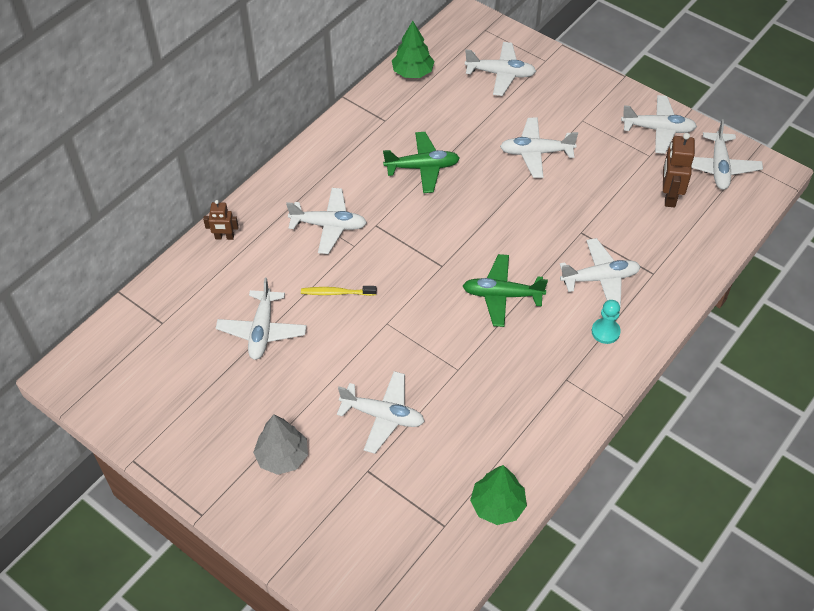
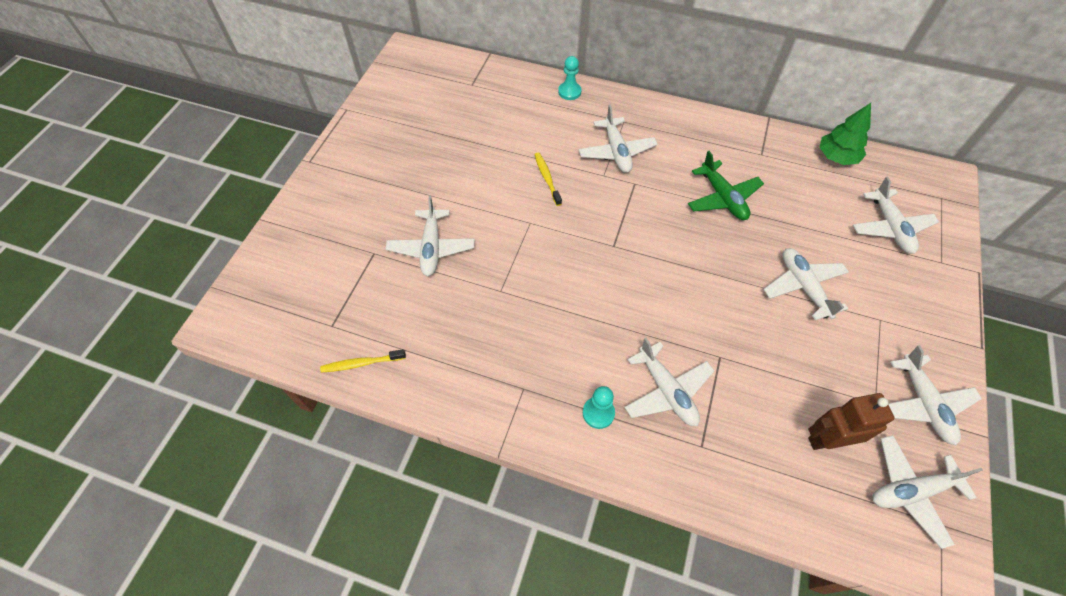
camera: 70 degrees right, 5 degrees up
brown robot [203,200,239,240] -> turquoise pawn [558,56,581,100]
white plane [216,278,307,360] -> none
grey tree [253,415,308,475] -> none
green plane [463,254,548,327] -> none
green tree [470,465,527,525] -> yellow toothbrush [320,349,406,373]

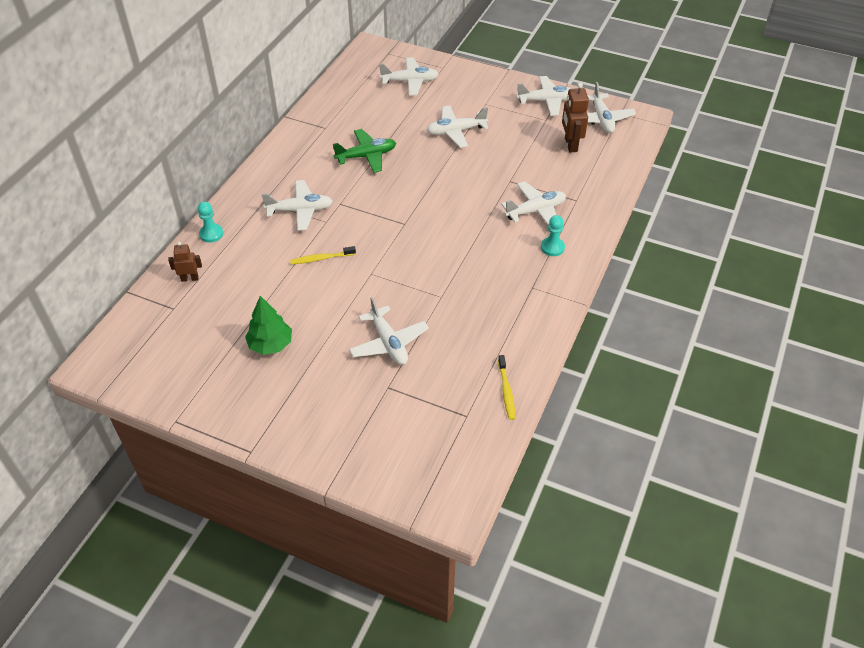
camera: 85 degrees left, 10 degrees down
white plane [386,196,475,276] -> white plane turned 60 degrees clockwise [349,297,429,365]
green tree [819,103,871,165] -> green tree moved to [245,296,292,355]
none -> brown robot [168,242,202,282]

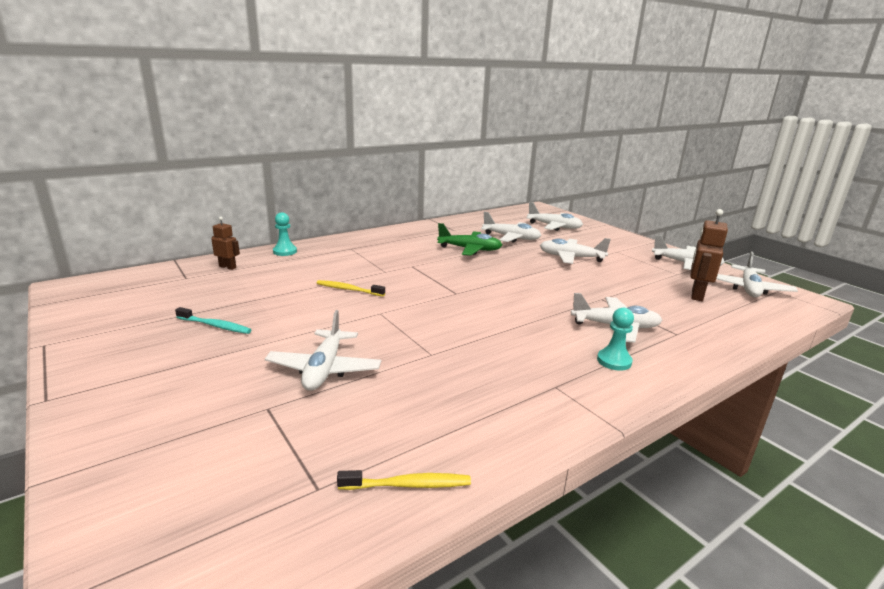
camera: 30 degrees right, 25 degrees down
green tree [245,296,292,355] -> turquoise toothbrush [175,307,252,334]
white plane [261,180,333,231] -> white plane moved to [481,212,541,243]
yellow toothbrush [498,355,515,420] -> yellow toothbrush turned 120 degrees counterclockwise [337,470,471,490]

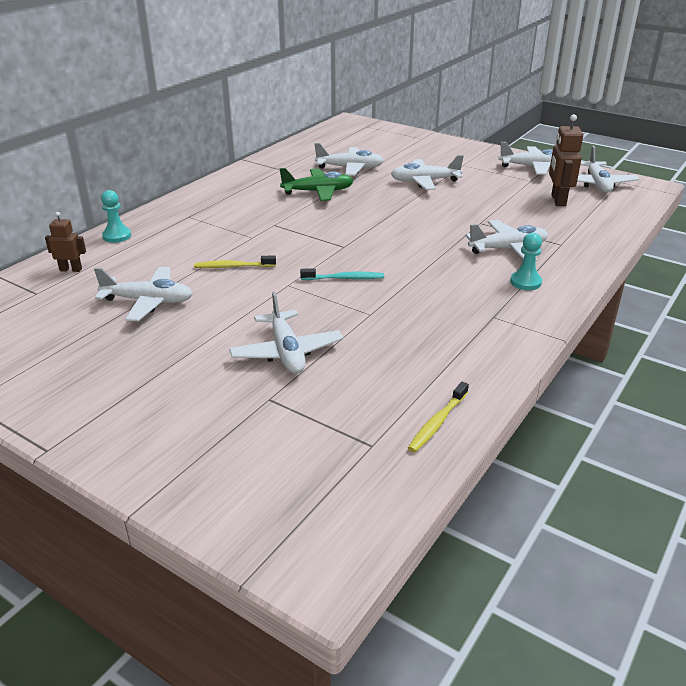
camera: 20 degrees left, 10 degrees up
turquoise toothbrush [175,307,252,334] -> turquoise toothbrush moved to [300,268,384,280]
yellow toothbrush [337,470,471,490] -> yellow toothbrush turned 150 degrees clockwise [408,382,469,452]
white plane [526,202,583,231] -> white plane moved to [94,267,193,321]

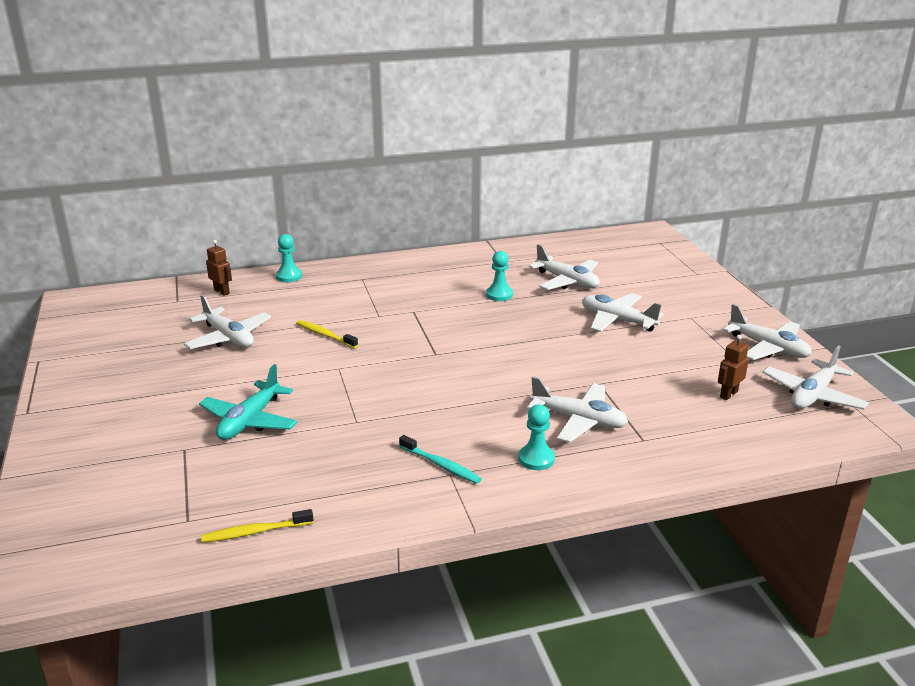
camera: 40 degrees right, 5 degrees down
white plane [229,292,343,374] -> turquoise plane [199,364,298,440]
green plane [279,168,354,201] -> turquoise pawn [486,251,513,301]
turquoise toothbrush [300,268,384,280] -> turquoise toothbrush moved to [399,435,481,484]
brown robot [549,114,583,206] -> brown robot [718,335,749,400], size x0.61

